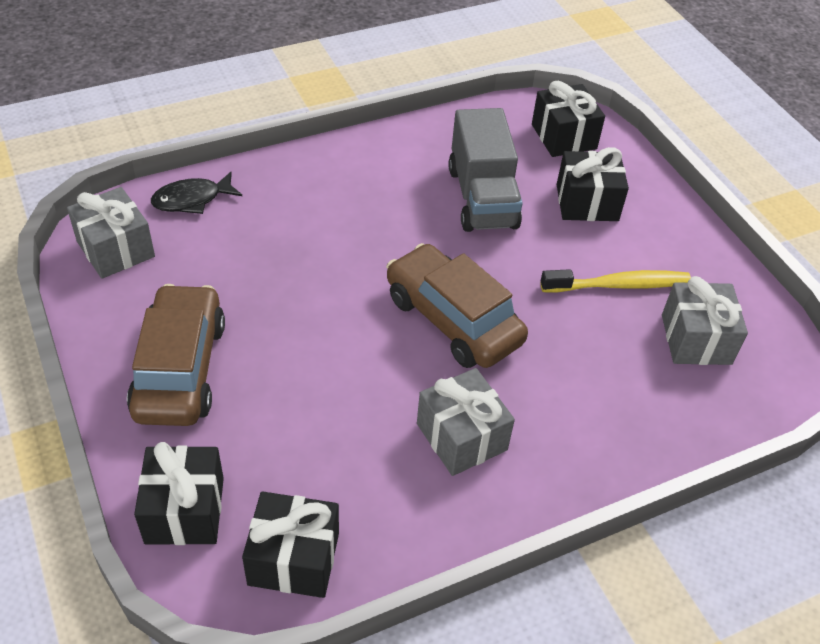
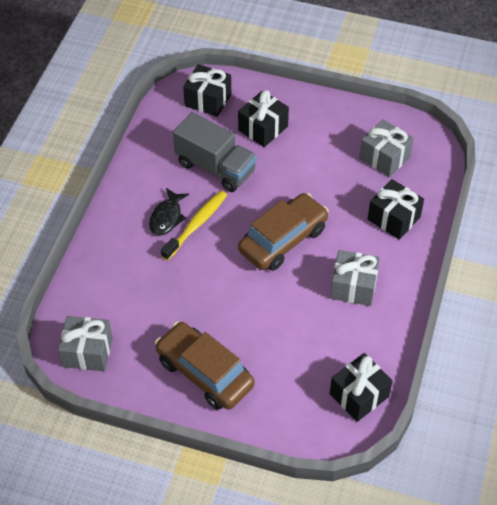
camera: 45 degrees left, 5 degrees up
black gift [134,442,224,545] -> black gift moved to [368,179,424,240]
black fish [151,172,242,214] -> black fish moved to [149,188,189,235]
brown car [386,243,528,368] -> brown car turned 135 degrees clockwise [238,193,329,271]
yellow toothbrush [541,269,691,293] -> yellow toothbrush moved to [161,191,227,260]

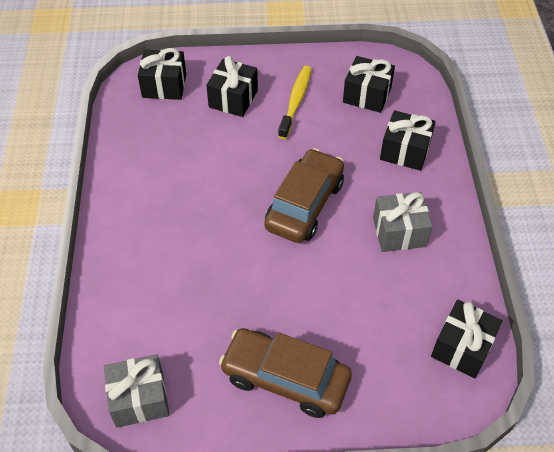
camera: 20 degrees left, 0 degrees up
black fish [149,188,189,235] -> none
yellow toothbrush [161,191,227,260] -> yellow toothbrush moved to [278,66,312,139]
grey truck [173,112,257,192] -> none
grey gift [359,119,414,177] -> black gift [343,56,395,113]

